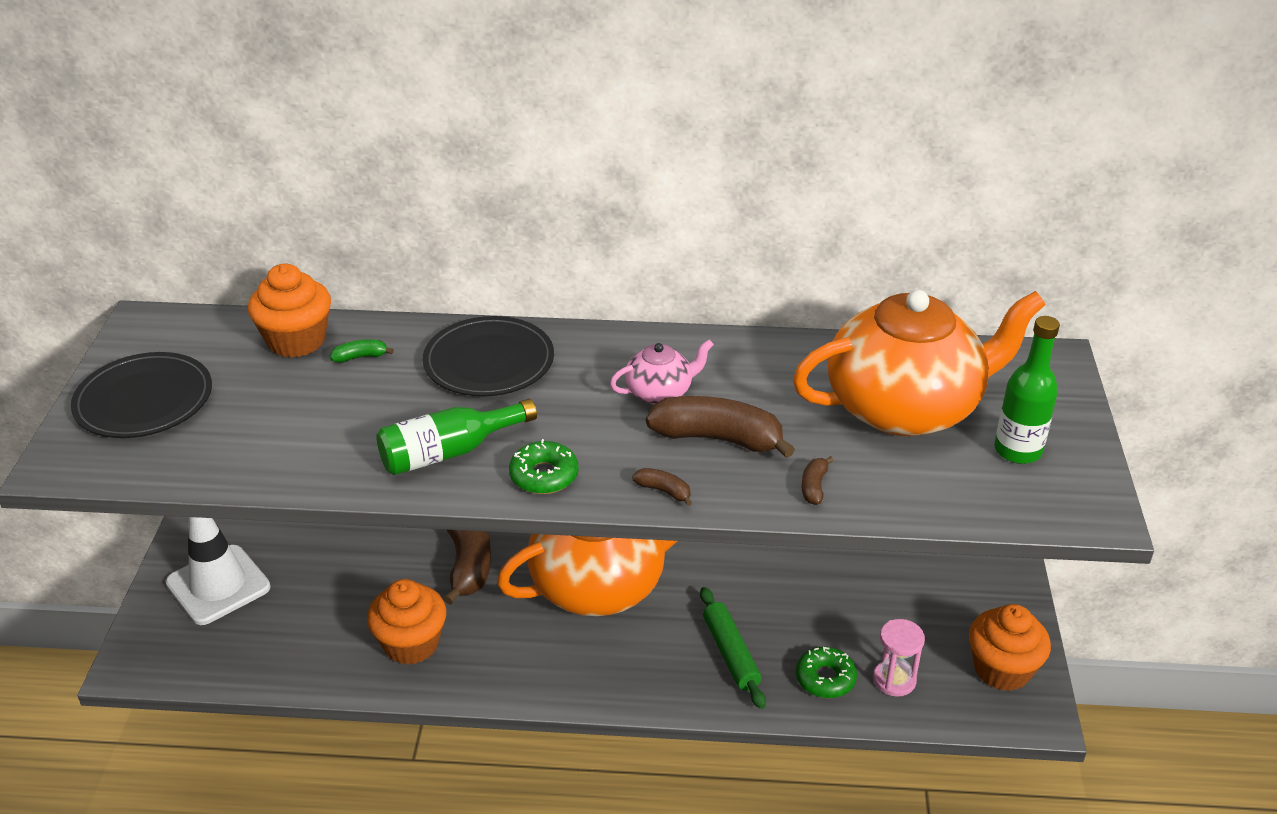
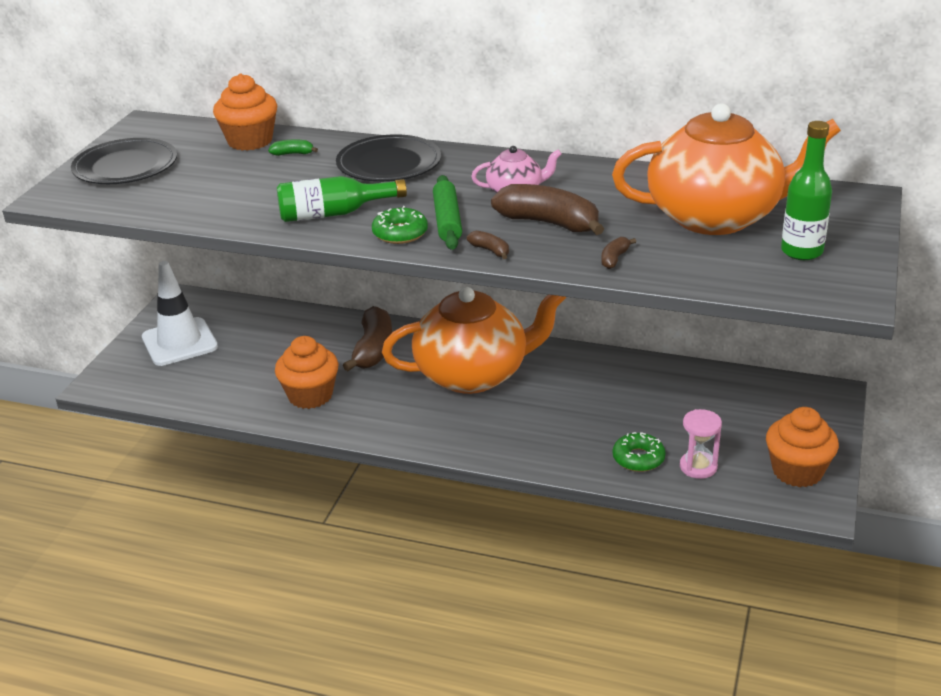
camera: 15 degrees right, 5 degrees down
green rolling pin [700,587,766,709] -> green rolling pin moved to [433,175,462,250]

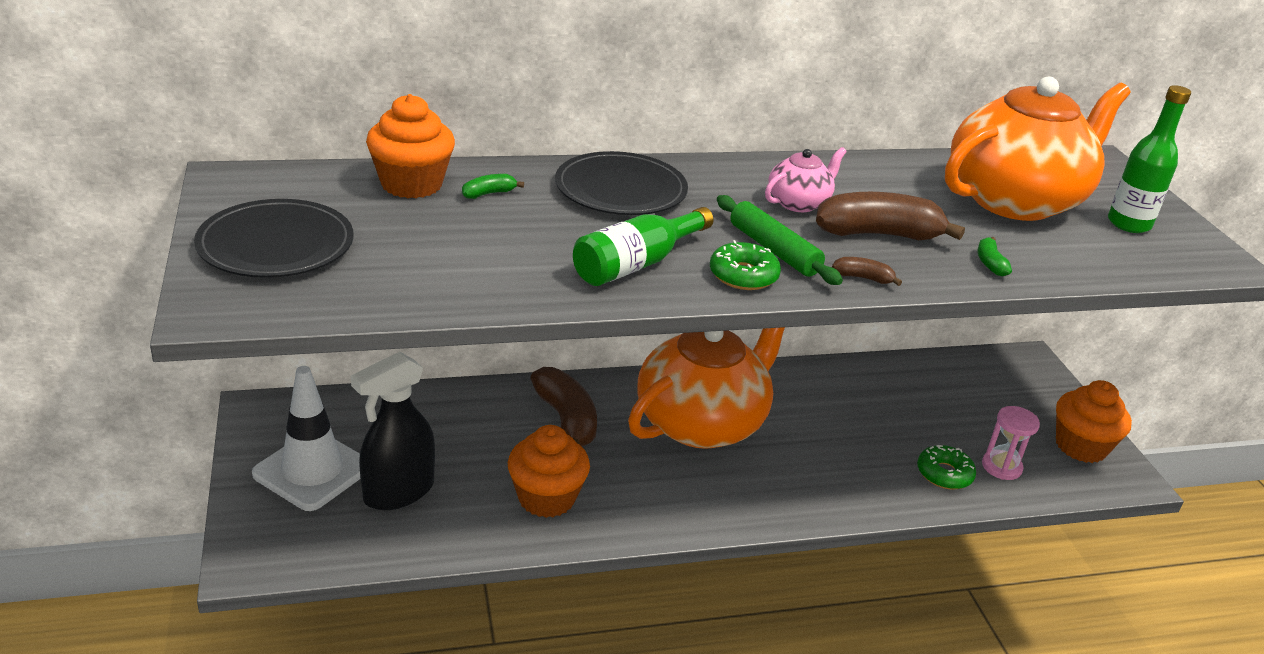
camera: 35 degrees left, 0 degrees up
brown banana [601,237,636,269] -> green banana [978,237,1012,276]
none -> black spray bottle [351,352,435,510]

